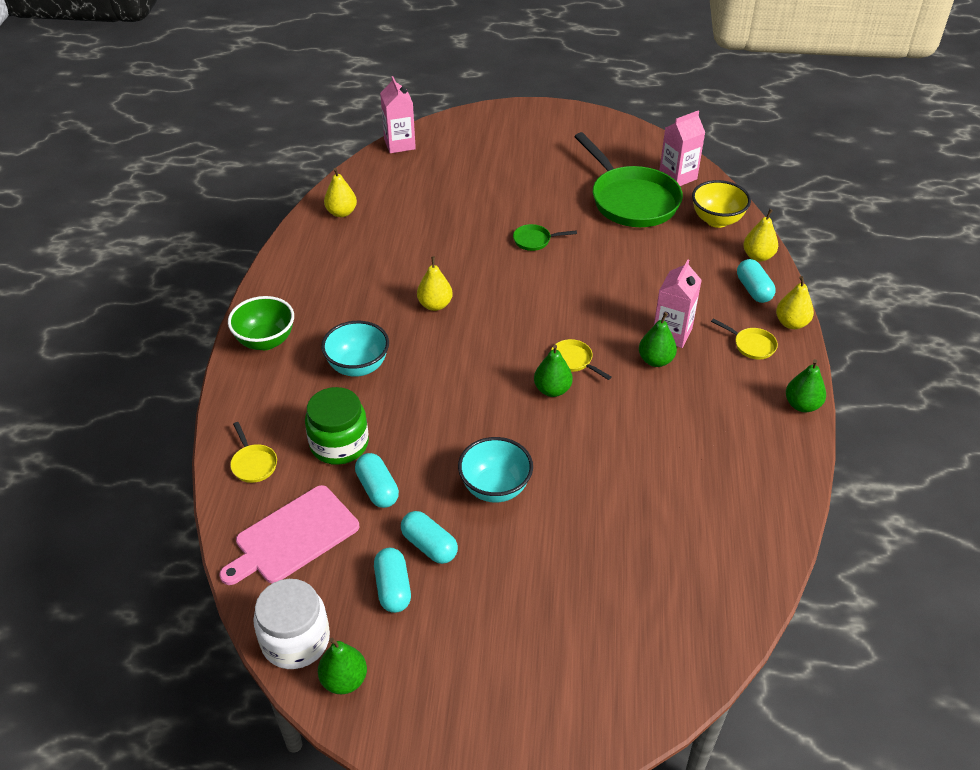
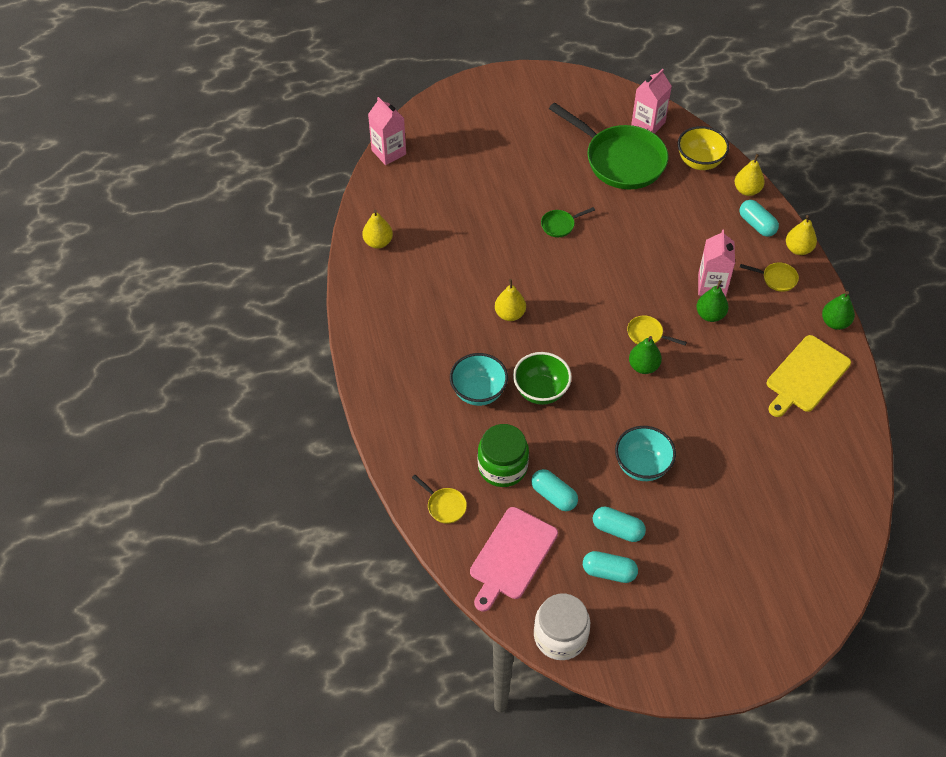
camera: 20 degrees left, 10 degrees up
green bowl [228,296,294,350] -> green bowl moved to [513,352,572,405]
green pear [318,637,367,694] -> none
turquoise capsule [374,548,411,613] -> turquoise capsule turned 45 degrees counterclockwise [583,551,638,583]
none -> yellow cutting board [767,335,851,417]

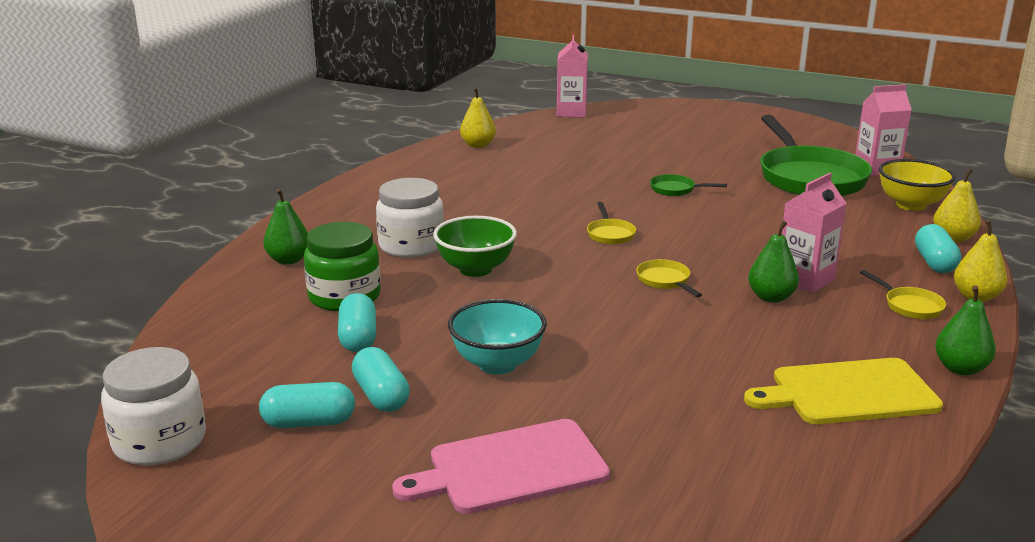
camera: 40 degrees right, 30 degrees down
yellow pan [412,475,467,524] -> yellow pan moved to [587,202,636,245]
turquoise bowl [450,353,508,406] -> white jar [376,178,444,258]
pink cutting board [470,507,558,612] -> pink cutting board moved to [392,419,610,514]
yellow pear [495,279,526,321] -> none
turquoise capsule [583,551,638,583] -> turquoise capsule turned 60 degrees counterclockwise [259,382,355,428]
green pear [629,336,662,374] -> green pear moved to [263,189,308,265]

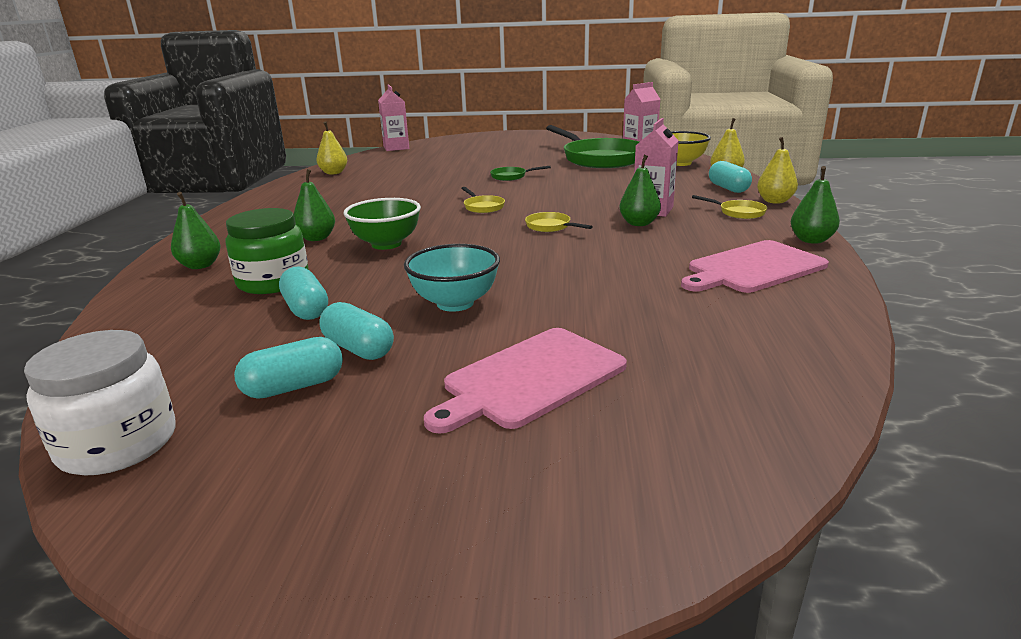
camera: 20 degrees left, 0 degrees up
white jar [376,178,444,258] -> green pear [294,169,335,241]
yellow cutting board [744,358,943,424] -> pink cutting board [681,240,829,293]

